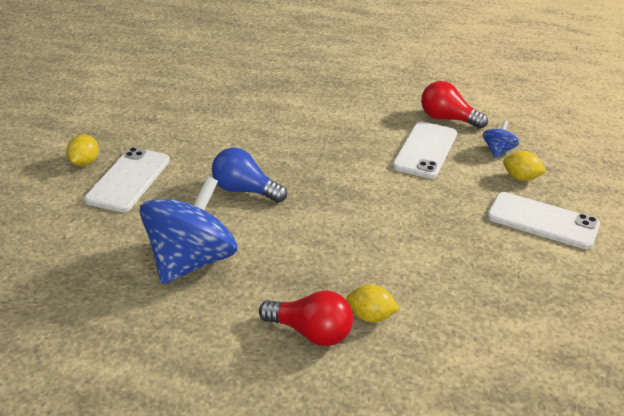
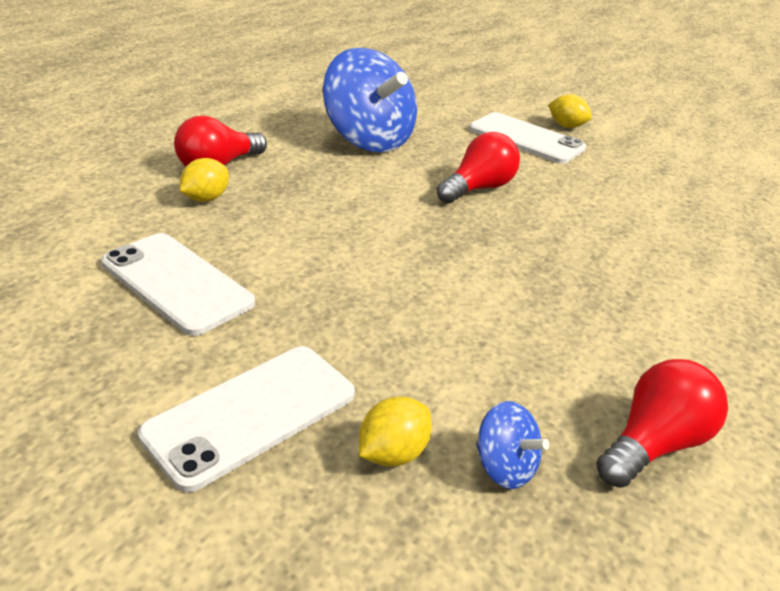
camera: 110 degrees right, 0 degrees up
blue light bulb [212,148,287,203] -> red light bulb [437,132,520,204]
white phone [392,121,457,178] -> white phone moved to [101,233,255,336]

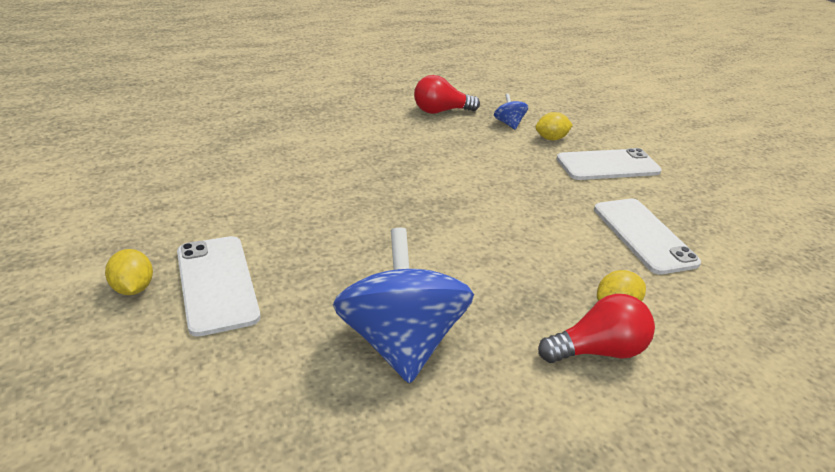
camera: 150 degrees left, 0 degrees up
red light bulb [437,132,520,204] -> none

